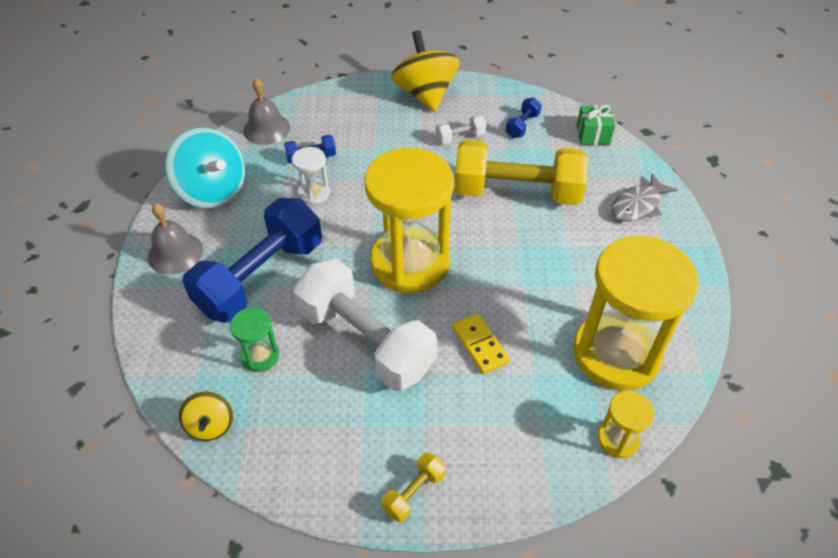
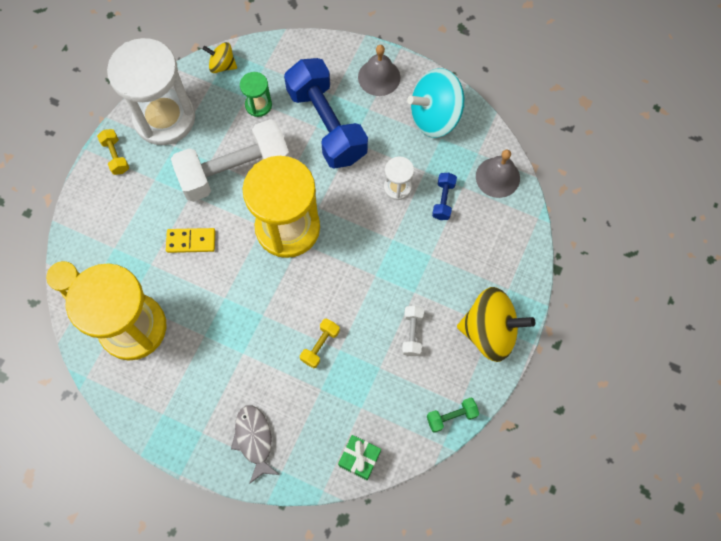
camera: 115 degrees right, 20 degrees up
yellow dumbbell [454,140,588,205] -> yellow dumbbell [300,319,340,368], size x0.41
blue dumbbell [505,98,542,138] -> none
none -> white hourglass [107,38,195,145]
none -> green dumbbell [427,398,479,433]

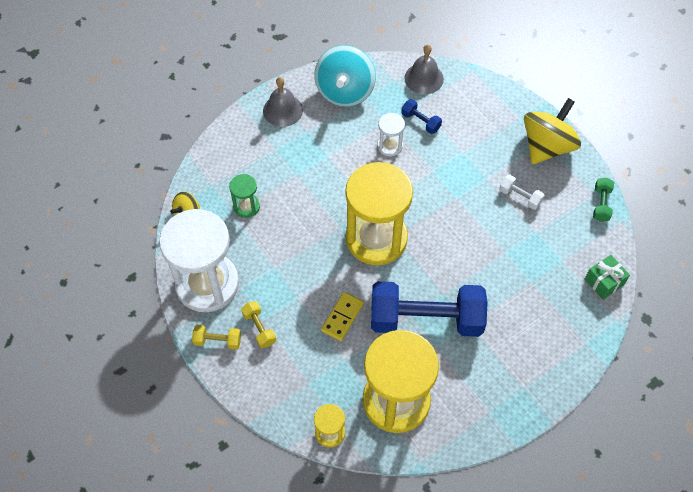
camera: 60 degrees left, 10 degrees down
white dumbbell [171,119,290,202] -> none
grey fish [231,405,280,484] -> none
blue dumbbell [284,58,368,169] -> blue dumbbell moved to [371,281,487,337]
yellow dumbbell [300,319,340,368] -> yellow dumbbell moved to [241,301,276,348]

